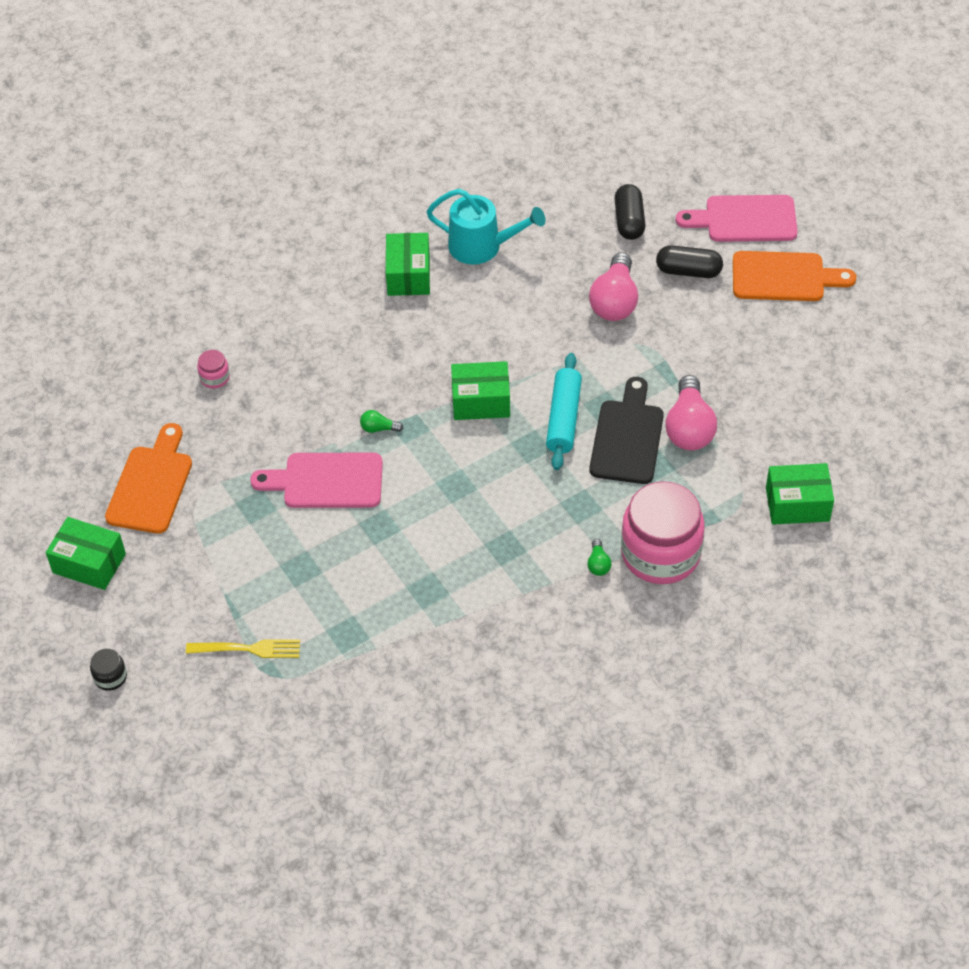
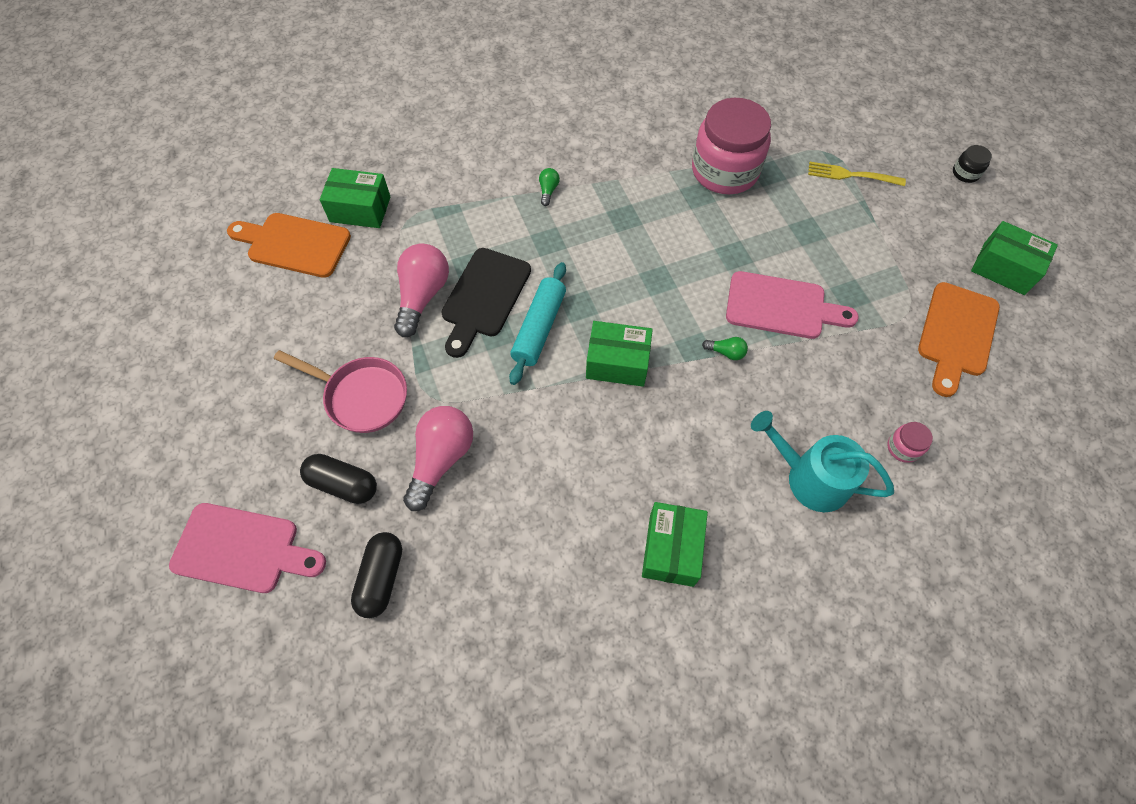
camera: 170 degrees left, 10 degrees up
turquoise watering can [426,189,546,264] -> turquoise watering can moved to [751,411,894,512]
pink jar [621,481,705,584] -> pink jar moved to [692,98,771,194]
orange cutting board [733,251,856,301] -> orange cutting board moved to [227,213,351,278]
none -> pink pan [274,350,407,433]

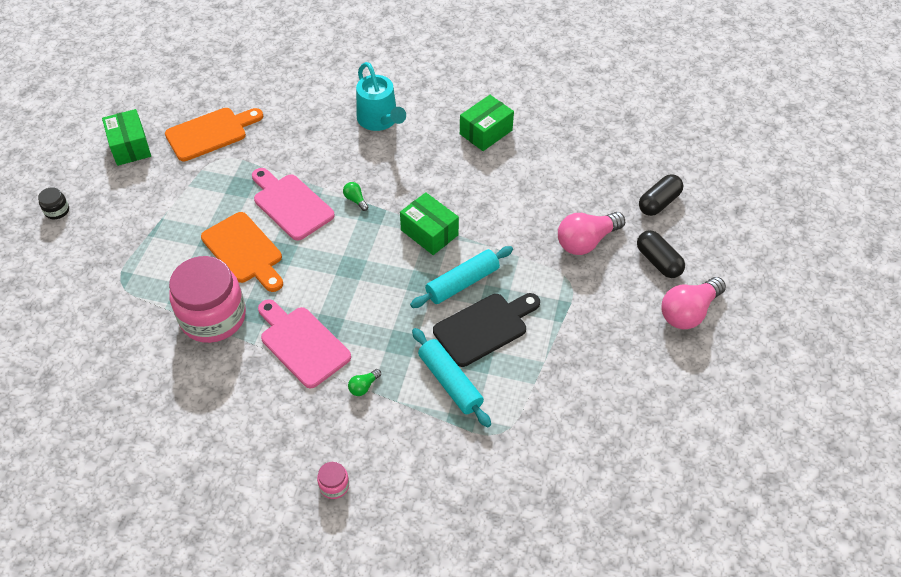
camera: 145 degrees left, 10 degrees down
pink cutting board [169,503,326,593] -> pink cutting board moved to [258,299,351,388]
orange cutting board [227,213,351,278] -> orange cutting board moved to [201,212,283,292]
pink pan [274,350,407,433] -> none
green box [320,168,390,228] -> none
pink light bulb [394,243,449,337] -> pink light bulb moved to [661,277,726,329]
yellow fork [808,162,906,186] -> none
pink jar [887,422,933,463] -> pink jar moved to [317,462,349,499]
none -> turquoise rolling pin [412,328,491,428]

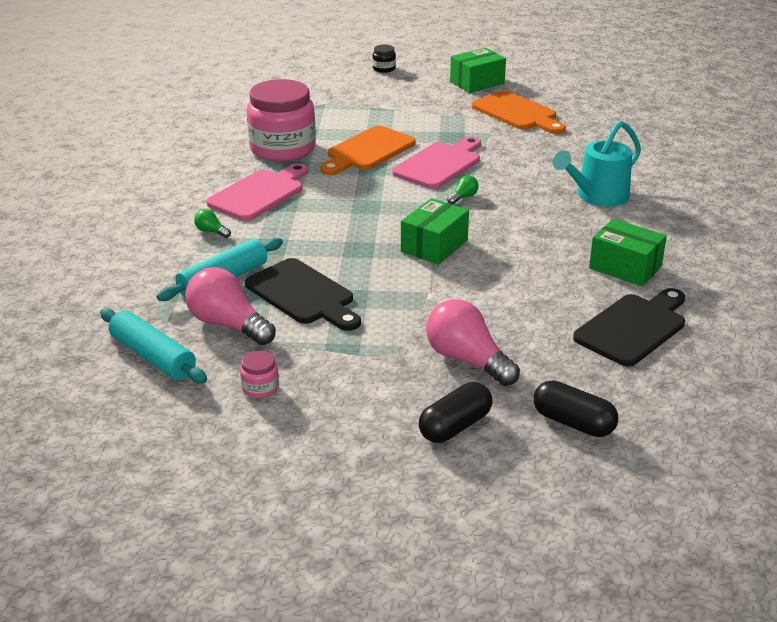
camera: 80 degrees right, 20 degrees down
pink jar [317,462,349,499] -> pink jar moved to [240,351,279,398]
turquoise rolling pin [410,246,513,308] -> turquoise rolling pin moved to [100,308,207,384]
pink light bulb [661,277,726,329] -> pink light bulb moved to [185,267,276,345]
none -> black cutting board [573,288,685,367]

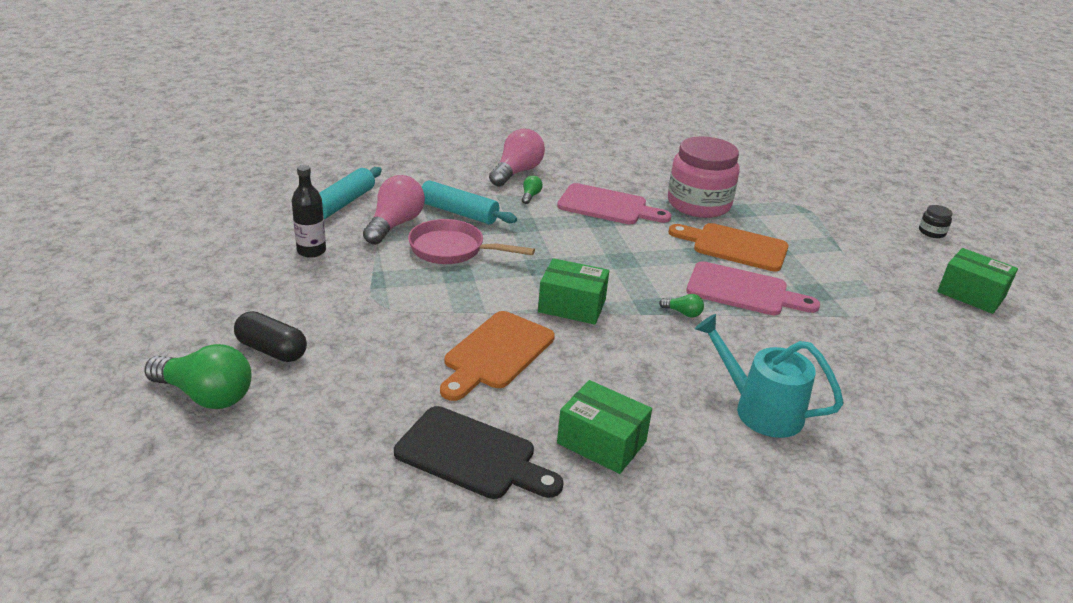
camera: 70 degrees right, 0 degrees up
pink jar [240,351,279,398] -> black bottle [292,165,326,258]
black cutting board [245,258,361,331] -> pink pan [408,219,535,264]
pink light bulb [426,299,520,386] -> pink light bulb moved to [489,129,545,187]
orange cutting board [472,90,566,134] -> orange cutting board moved to [440,311,555,401]
black capsule [534,380,618,437] -> none
green box [589,219,667,286] -> green box turned 75 degrees counterclockwise [557,380,652,474]
none -> green light bulb [144,344,252,409]

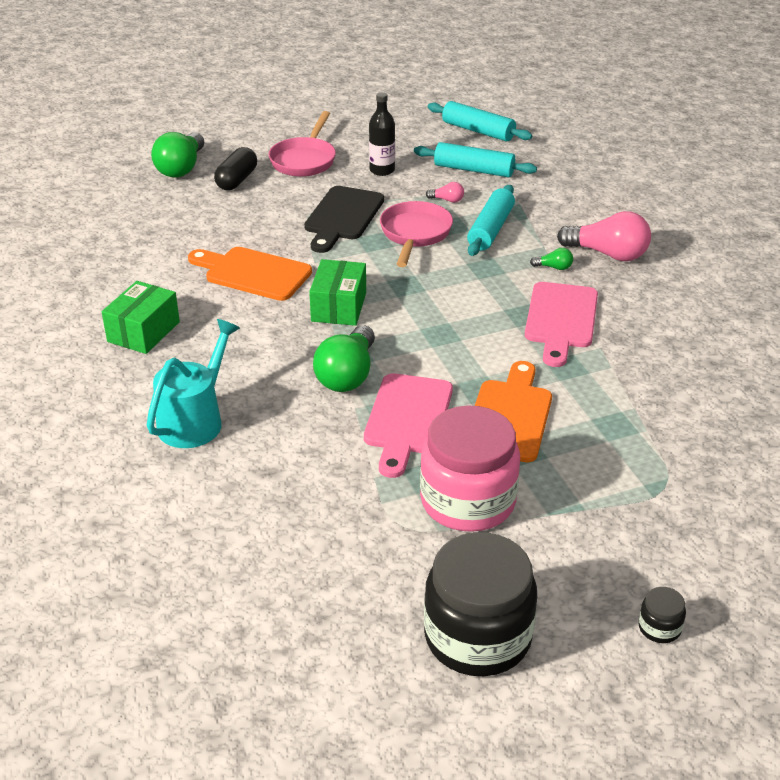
camera: 85 degrees right, 5 degrees up
pink light bulb [363,175,425,245] -> pink light bulb [426,182,464,203], size x0.45
black cutting board [394,406,564,499] -> black cutting board moved to [304,186,384,253]
green light bulb [659,294,704,318] -> green light bulb [313,325,375,392], size x2.23
pink jar [668,136,740,218] -> pink jar moved to [420,405,520,532]
green box [937,248,1018,314] -> black jar [424,532,537,676]
none -> pink pan [268,111,336,177]
none -> turquoise rolling pin [428,101,532,141]

